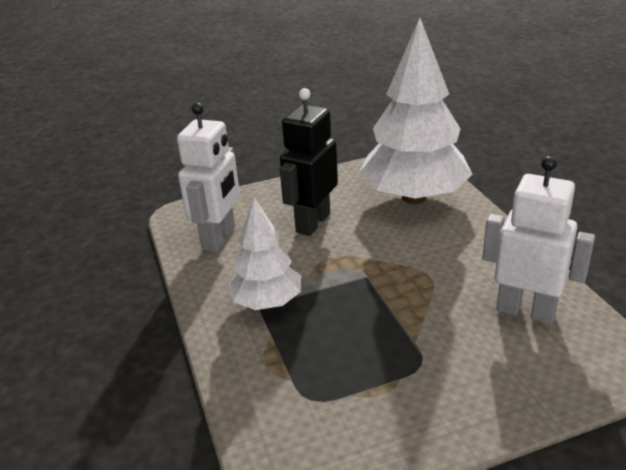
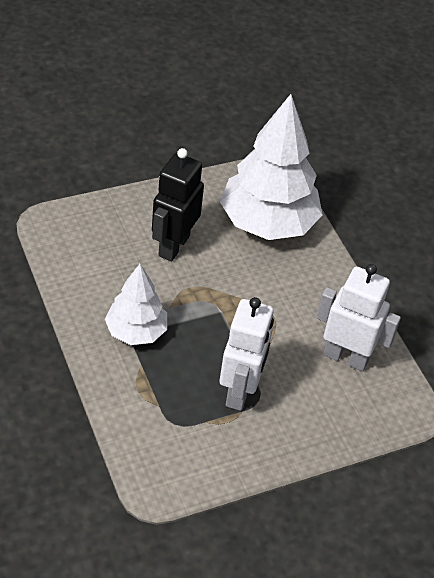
camera: 10 degrees left, 15 degrees up
white robot [177,103,240,252] -> white robot moved to [220,297,274,411]

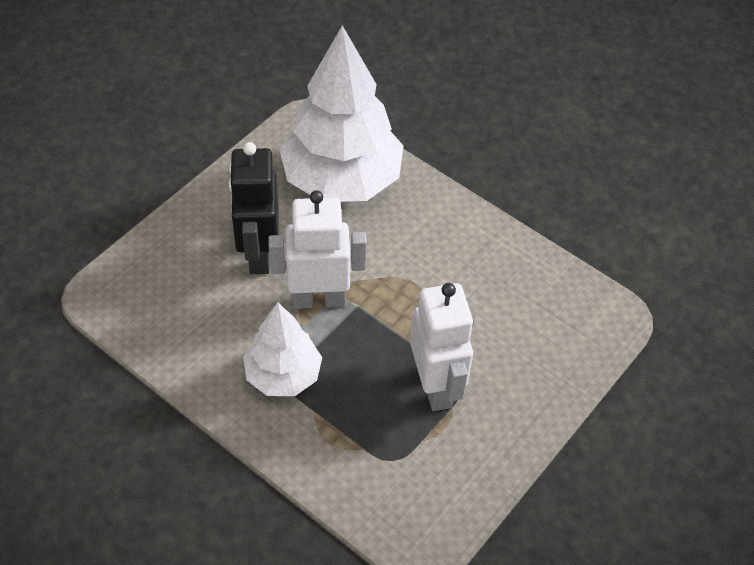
camera: 25 degrees left, 5 degrees up
white robot [316,264,401,371] -> white robot moved to [268,190,367,309]

